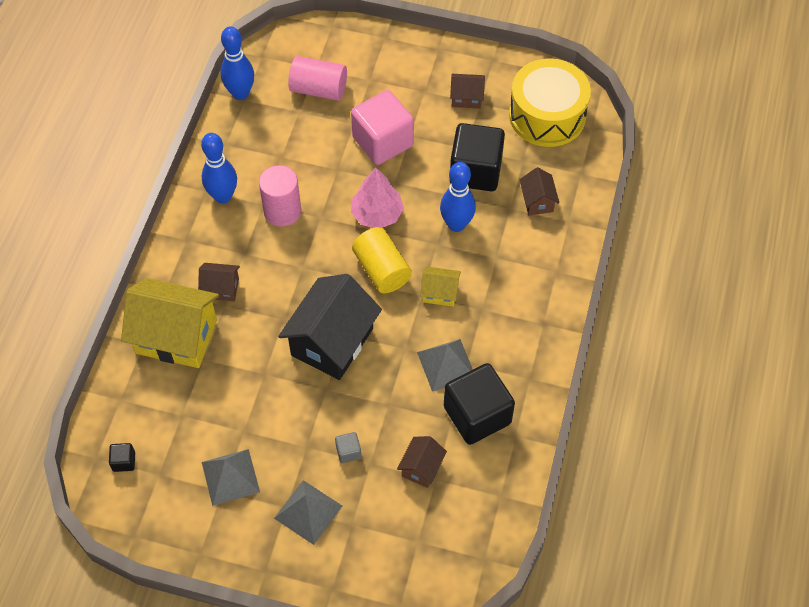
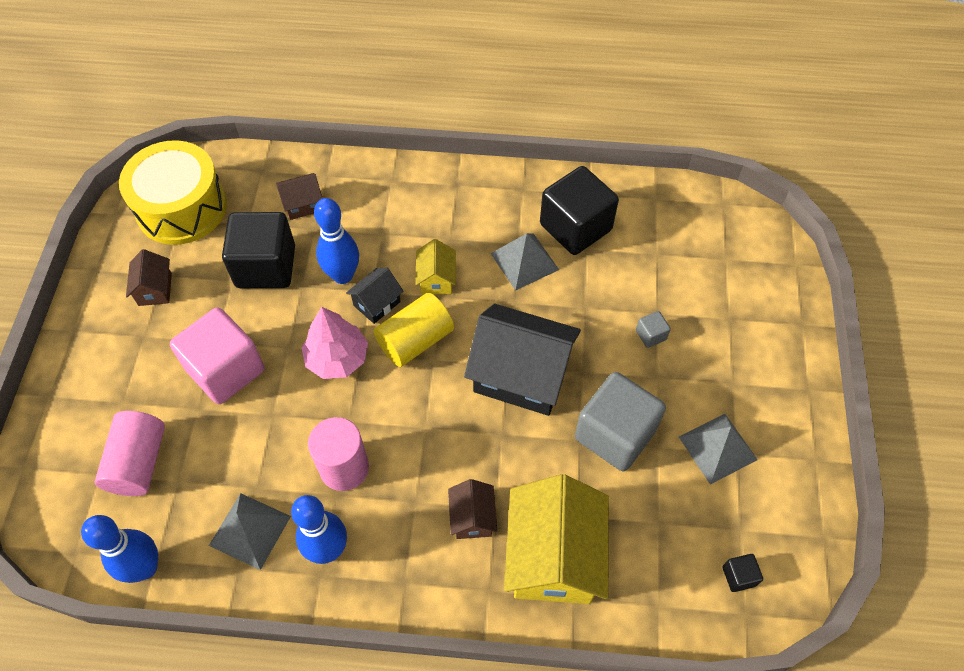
camera: 100 degrees left, 0 degrees up
grey pyramid [274,480,342,545] -> grey pyramid moved to [209,493,291,570]
brown house [397,436,447,488] -> none
none -> black house [346,268,404,324]
none -> grey cube [575,372,666,471]

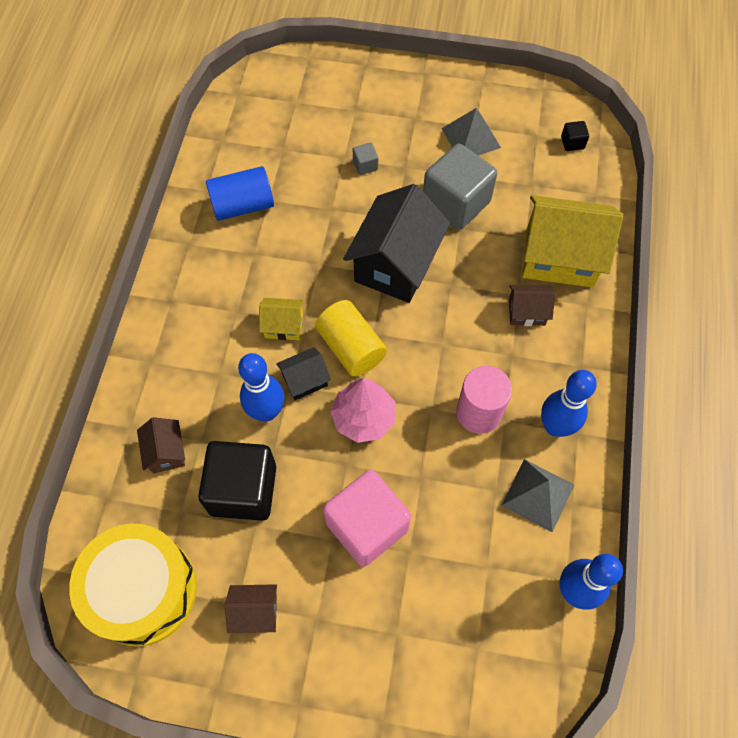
camera: 85 degrees left, 5 degrees up
pink cylinder [95,411,165,496] -> none
black house [346,268,404,324] -> black house turned 75 degrees counterclockwise [276,347,331,400]
grey pyramid [491,233,559,291] -> none
black cube [540,166,619,255] -> blue cylinder [206,166,274,221]

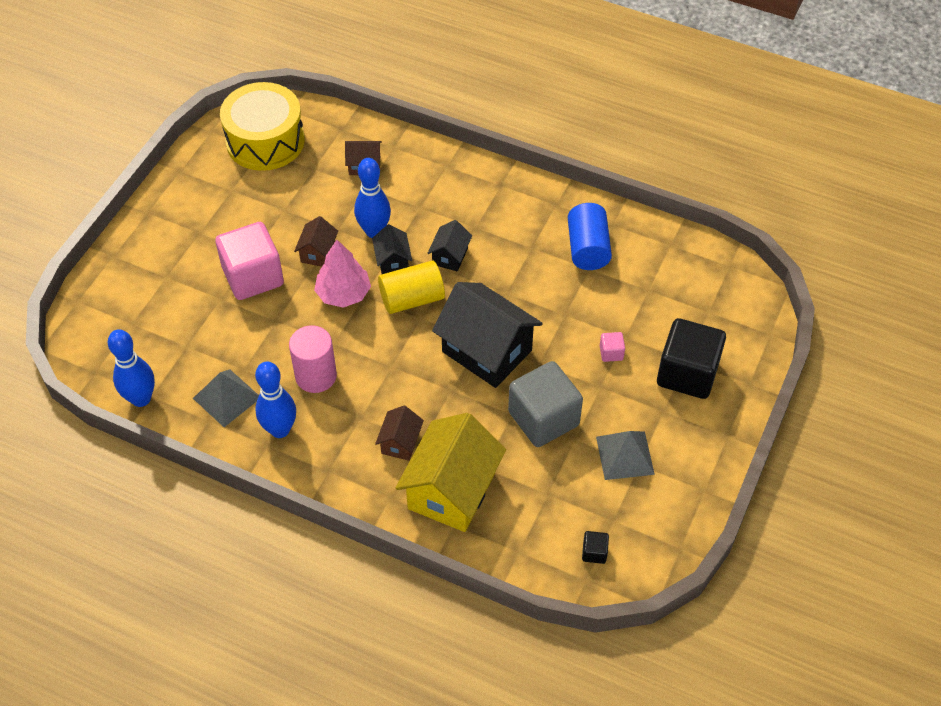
camera: 105 degrees right, 10 degrees down
black cube [198,441,276,521] -> black cube moved to [657,318,726,399]
brown house [225,584,277,633] -> brown house moved to [294,216,338,267]
yellow house [259,298,304,340] -> black house [428,220,472,272]
grey cube [353,143,378,175] -> pink cube [600,332,625,362]

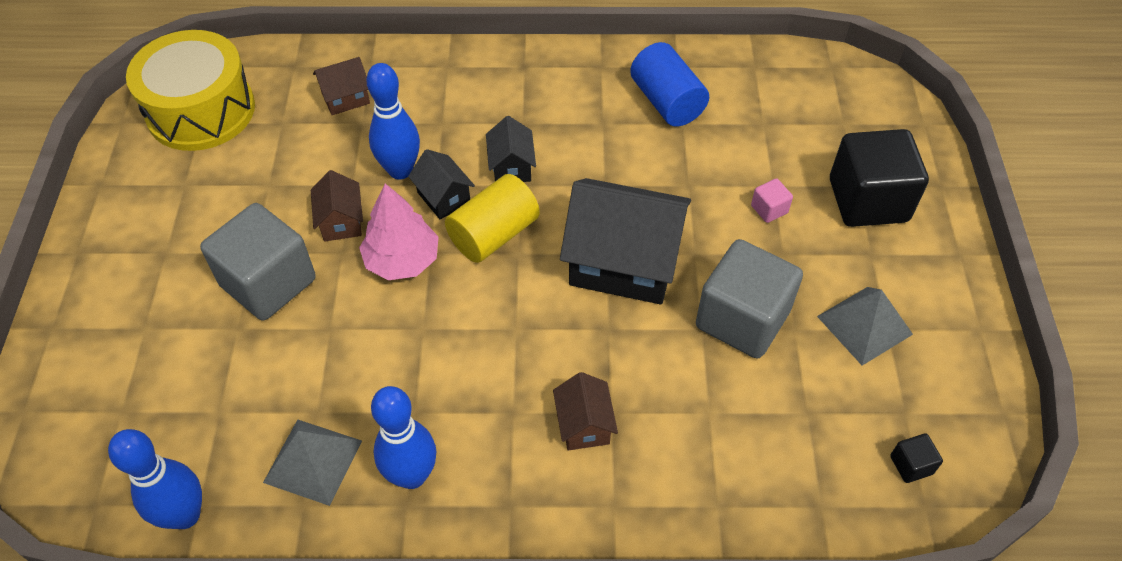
camera: 25 degrees left, 0 degrees up
pink cube [215,222,284,300] -> grey cube [200,203,316,320]
pink cylinder [289,325,337,393] -> none
yellow house [395,413,506,532] -> none

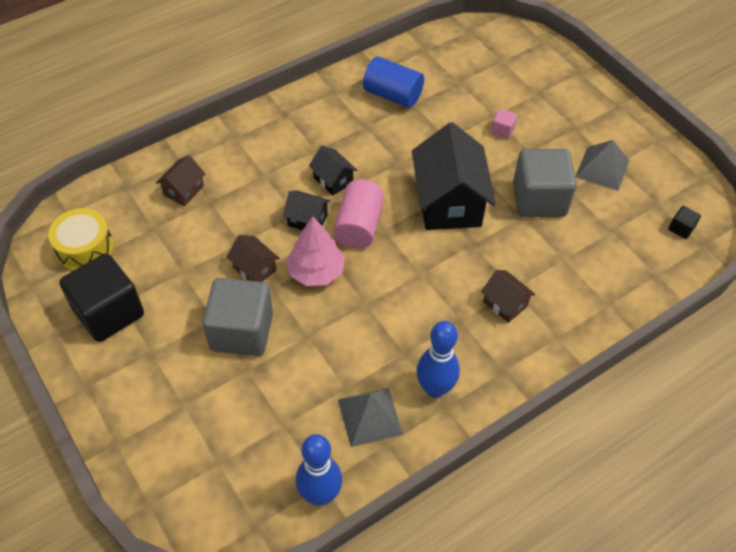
camera: 35 degrees left, 0 degrees up
yellow drum [126,30,255,151] -> yellow drum [48,208,114,271], size x0.64
blue bowling pin [366,63,420,180] -> none
yellow cylinder [445,174,540,263] -> pink cylinder [333,180,384,249]
black house [560,178,691,304] -> black house turned 75 degrees counterclockwise [412,122,496,230]
black cube [830,129,929,227] -> black cube moved to [59,253,144,342]

